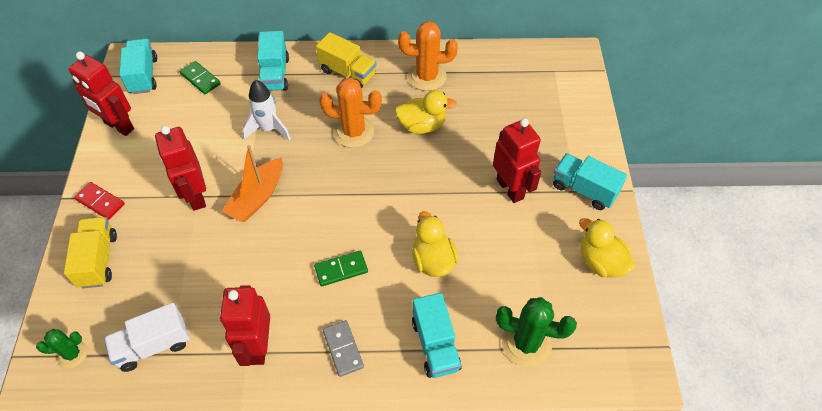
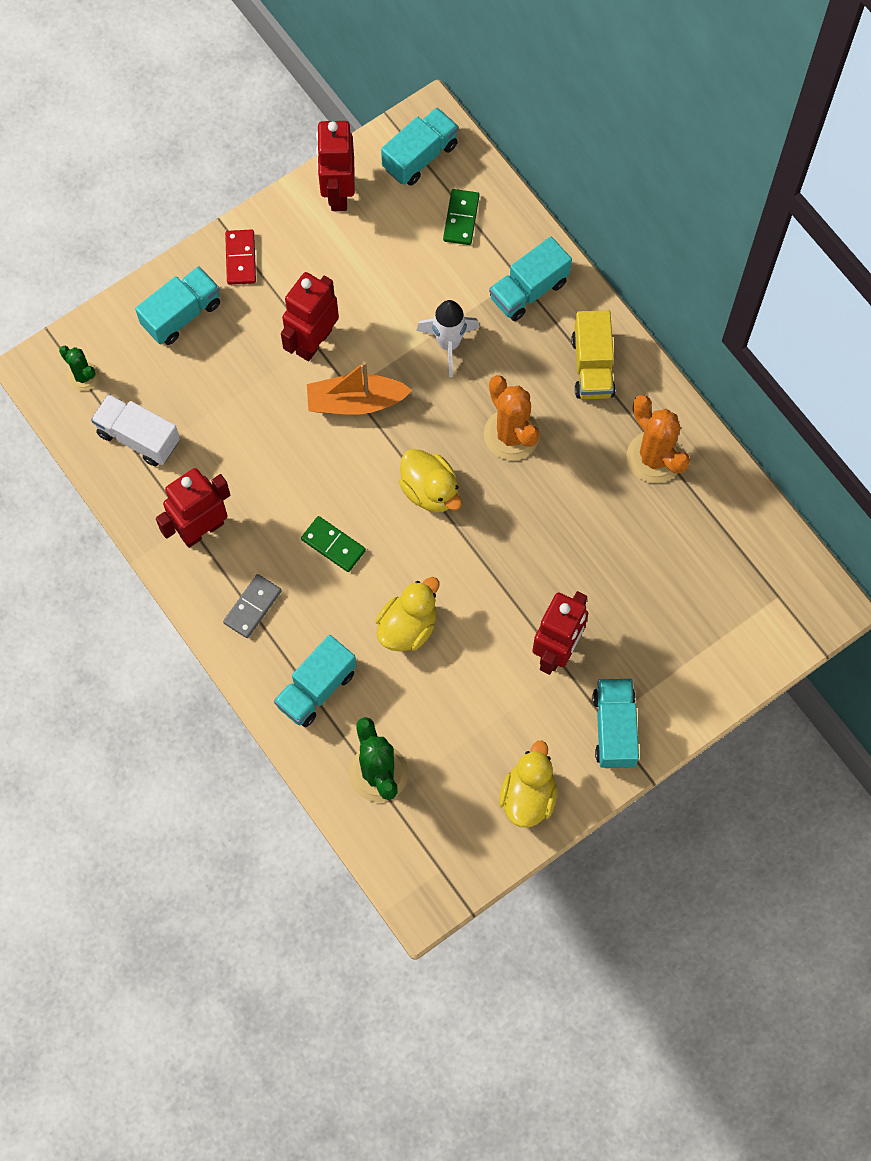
camera: 55 degrees right, 15 degrees up
yellow truck [64,217,117,288] -> turquoise truck [135,266,220,345]
yellow duck [395,90,457,134] -> yellow duck moved to [399,449,462,512]

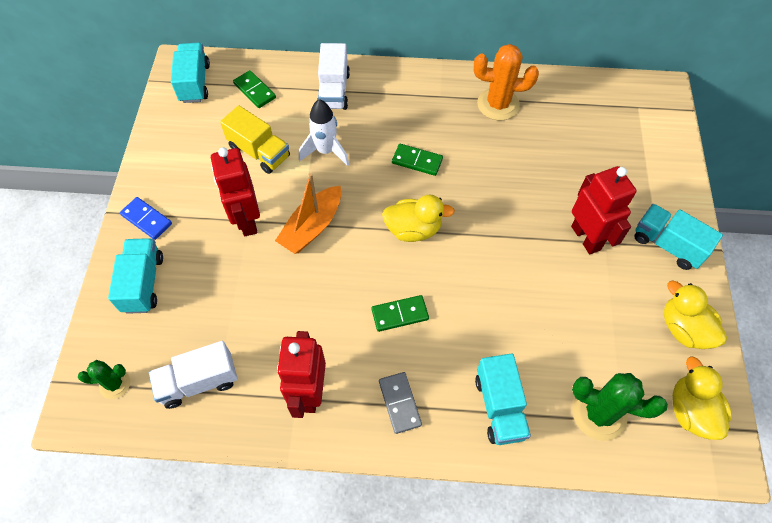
camera: 50 degrees left, 10 degrees down
red domino [225,229,256,285] -> blue domino [120,197,172,240]
red robot [316,121,355,211] -> none
yellow duck [376,577,439,652] -> yellow duck moved to [672,356,732,440]
orange cactus [484,375,540,460] -> green domino [392,144,443,176]
turquoise truck [489,237,572,321] -> white truck [317,43,350,110]
yellow truck [571,310,615,399] -> yellow truck moved to [220,105,290,174]

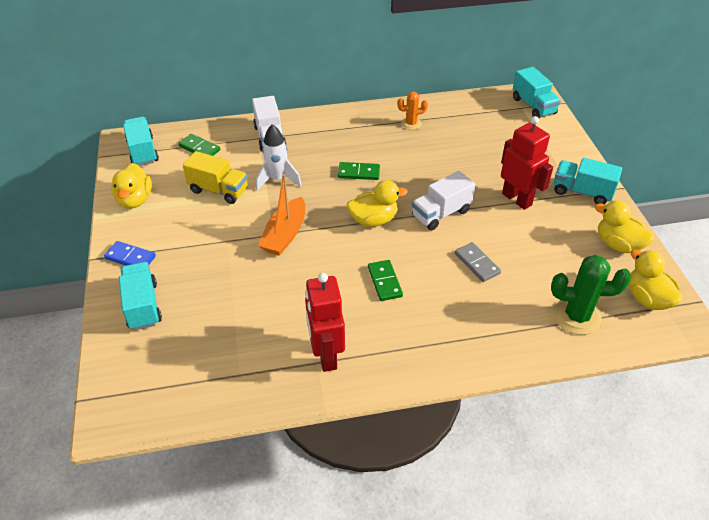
camera: 15 degrees left, 15 degrees down
green cactus [78,360,130,399] -> none
white truck [149,341,238,409] -> white truck moved to [412,171,475,231]
red robot [211,147,260,236] -> none
green domino [371,295,429,332] -> green domino turned 75 degrees counterclockwise [368,260,403,301]
grey domino [379,372,422,434] -> grey domino moved to [455,242,501,282]
orange cactus [474,44,539,120] -> orange cactus [397,92,428,130], size x0.58
turquoise truck [475,353,531,445] -> turquoise truck moved to [513,67,561,118]
none -> yellow duck [111,163,152,209]

